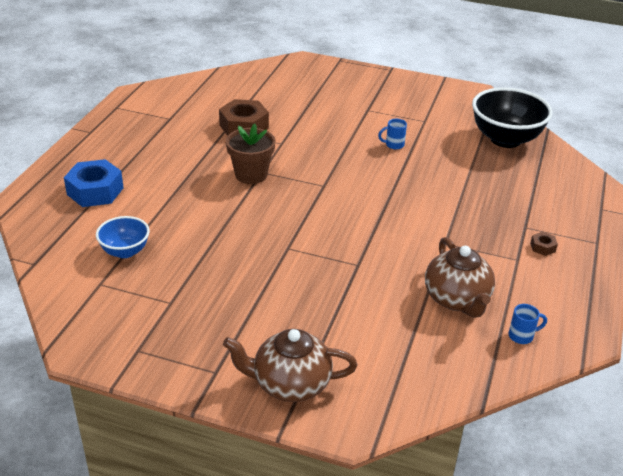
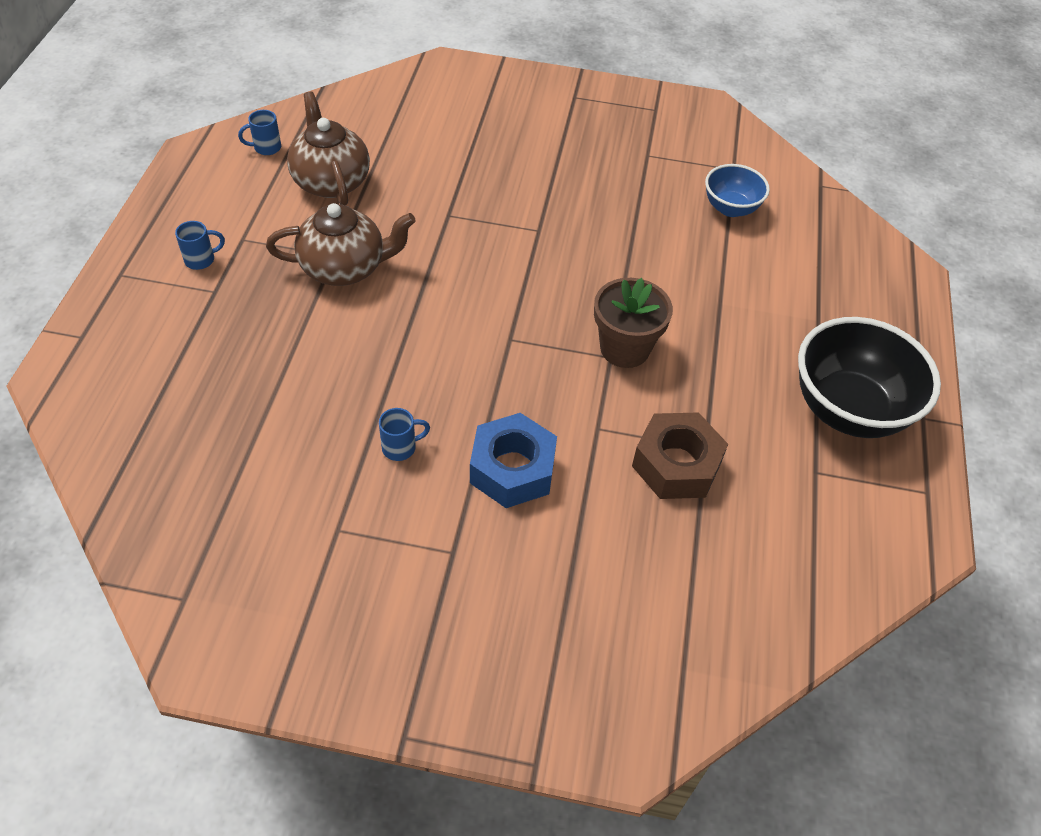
camera: 170 degrees right, 15 degrees up
blue nut [64,159,124,207] -> blue nut moved to [470,413,557,508]
brown teapot [223,329,357,402] -> brown teapot moved to [266,203,416,286]
black bowl [472,87,553,148] -> black bowl moved to [798,317,941,438]
brown nut [530,232,558,256] -> blue mug [175,221,225,270]

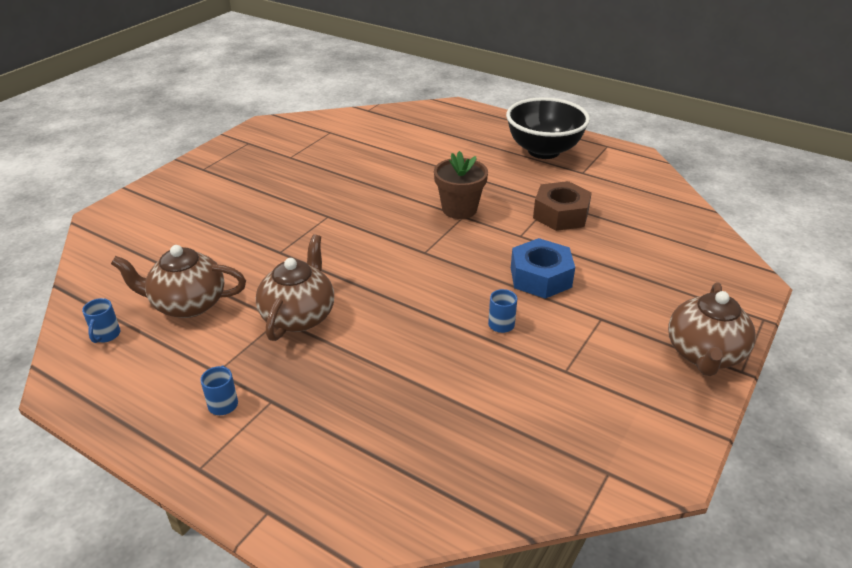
camera: 65 degrees left, 15 degrees down
blue bowl [705,164,770,217] -> none
none -> brown teapot [668,282,756,376]

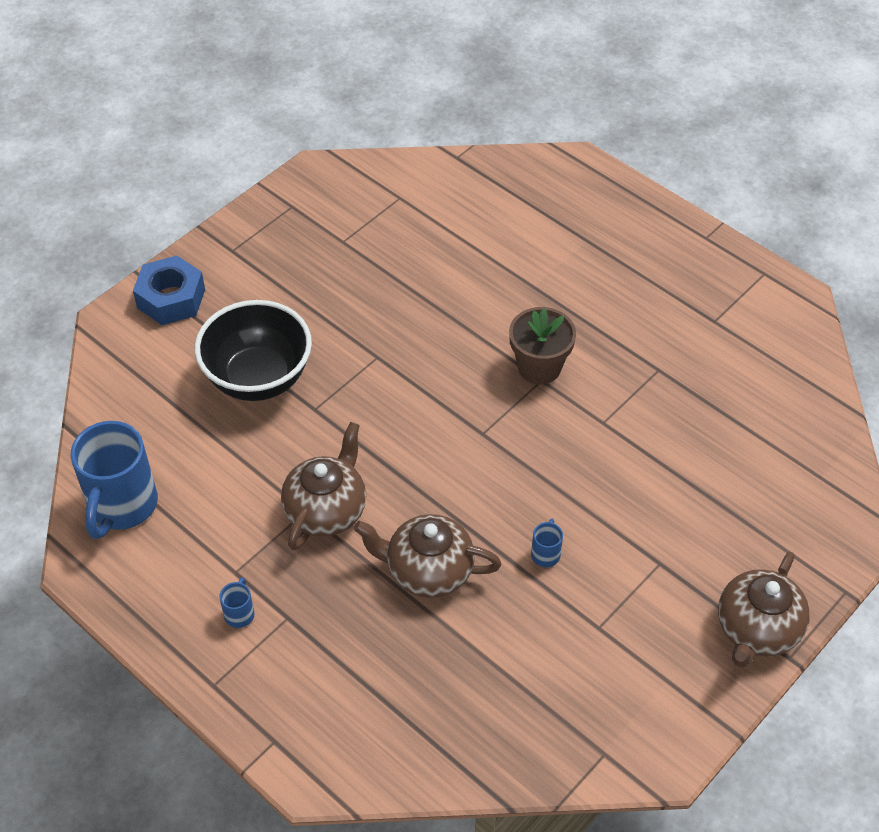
camera: 10 degrees right, 15 degrees up
blue mug [82,298,121,343] -> blue mug [71,421,158,539], size x2.40
brown teapot [111,245,246,318] -> brown teapot moved to [354,514,502,598]
black bowl [506,97,590,159] -> black bowl moved to [195,300,312,401]
blue nut [511,238,575,299] -> blue nut moved to [133,255,205,325]
brown nut [533,181,592,231] -> none

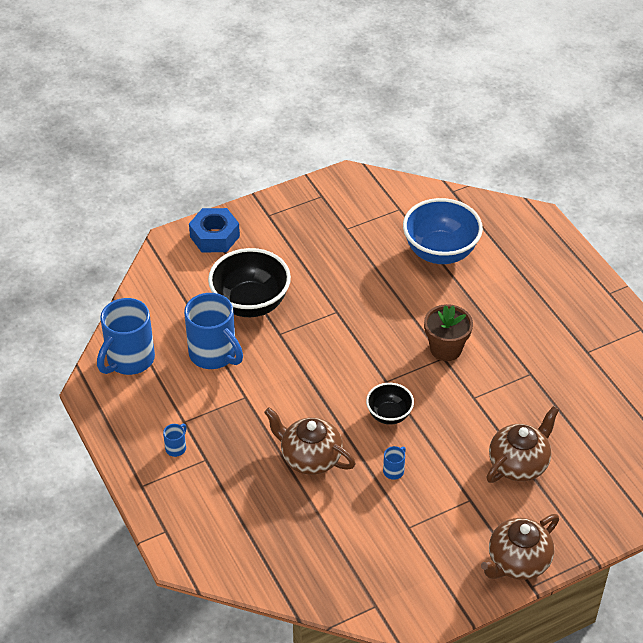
camera: 20 degrees right, 5 degrees down
brown teapot [281,422,366,550] -> brown teapot moved to [486,406,559,483]
none -> blue mug [184,293,243,369]
none -> black bowl [366,383,414,425]
none -> blue bowl [403,198,483,264]

